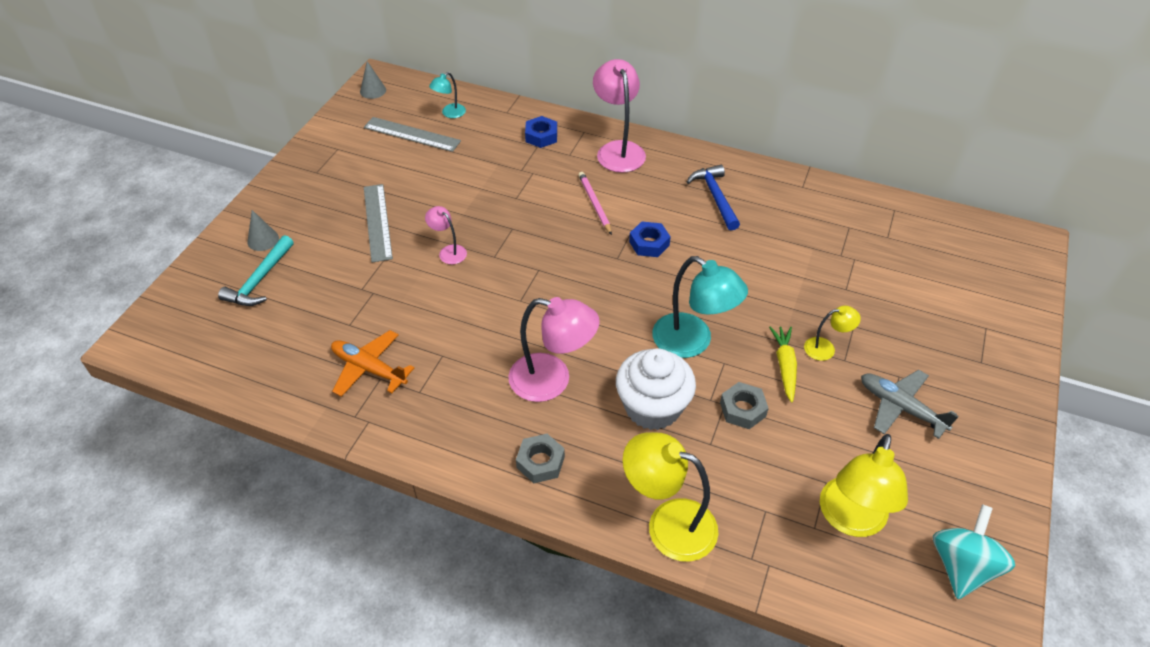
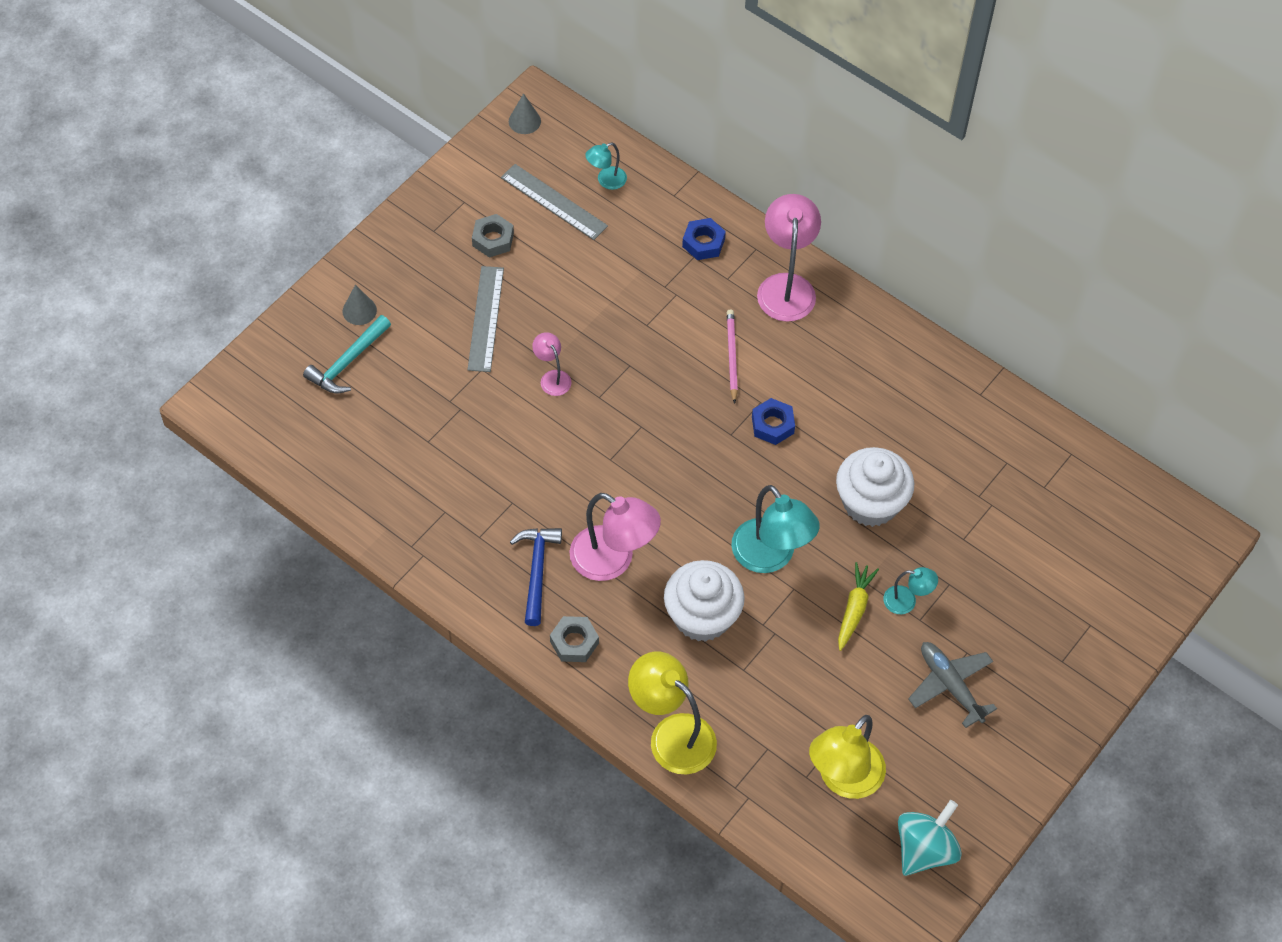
camera: 15 degrees right, 10 degrees up
orange plane [331,330,414,397] -> none
blue hammer [687,165,740,230] -> blue hammer moved to [510,528,562,626]
grey nut [720,382,769,429] -> grey nut moved to [472,214,514,258]
yellow lamp [804,306,861,361] -> turquoise lamp [883,567,938,614]
none -> white cupcake [836,447,914,527]

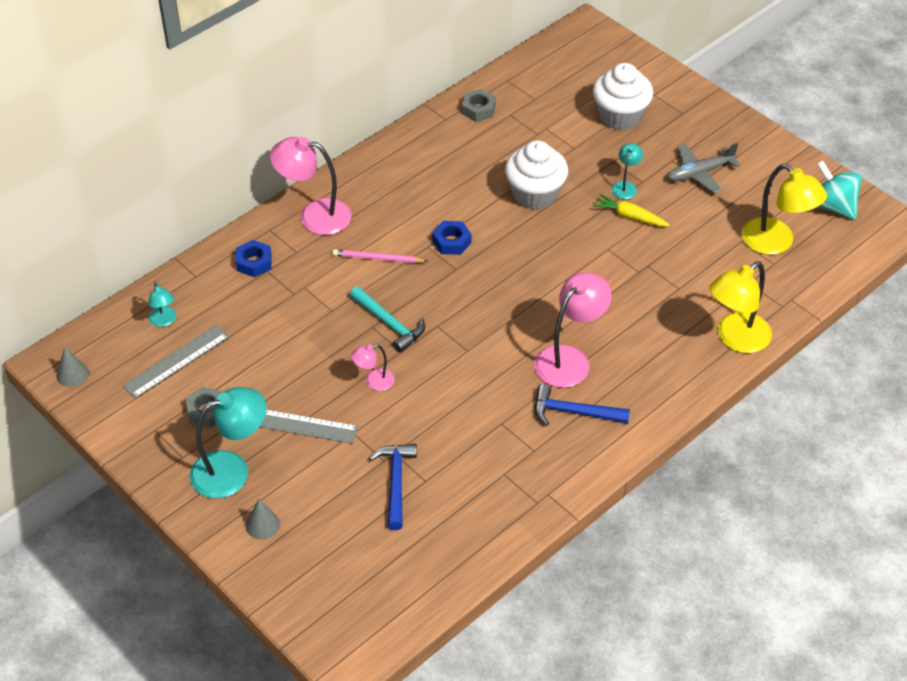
camera: 80 degrees left, 10 degrees down
turquoise hammer [303,315,391,393] -> turquoise hammer moved to [350,286,425,353]
grey nut [550,616,599,662] -> grey nut moved to [462,89,496,122]
white cupcake [664,560,745,642] -> white cupcake moved to [593,63,653,130]
turquoise lamp [731,485,820,573] -> turquoise lamp moved to [190,387,266,498]
none -> blue hammer [369,444,417,530]

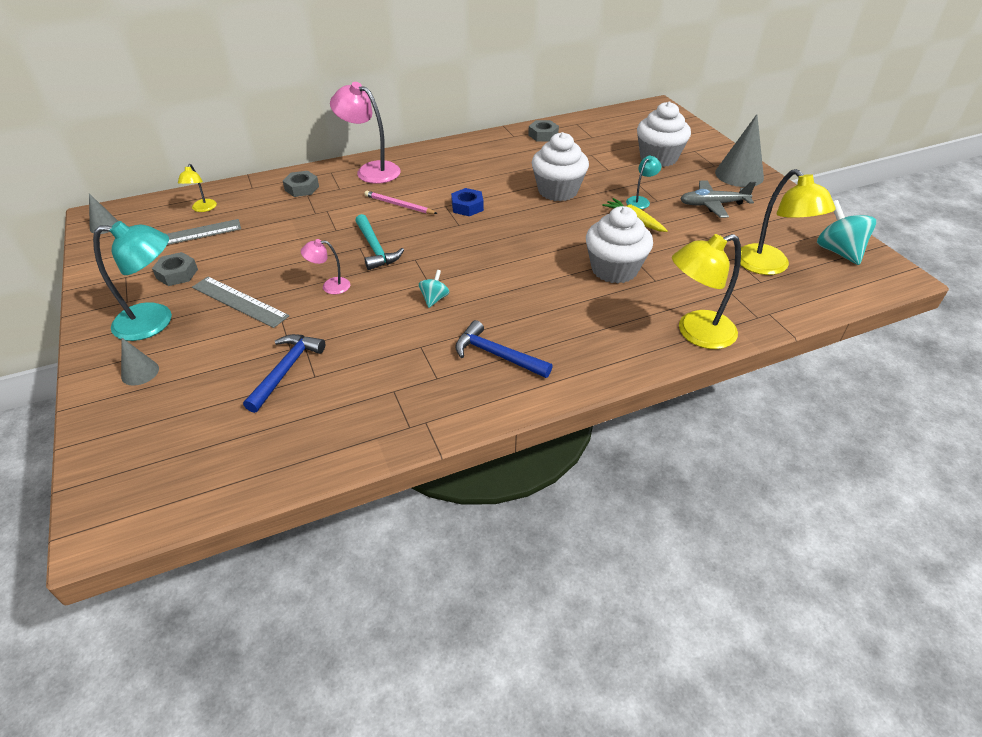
camera: 20 degrees right, 5 degrees down
turquoise lamp [148,281,176,327] -> yellow lamp [178,164,217,212]
blue nut [236,240,272,277] -> grey nut [283,171,319,197]
pink lamp [534,272,612,388] -> none
none -> turquoise spinning top [419,270,449,308]
none -> white cupcake [586,206,653,283]
none -> grey cone [715,114,764,187]

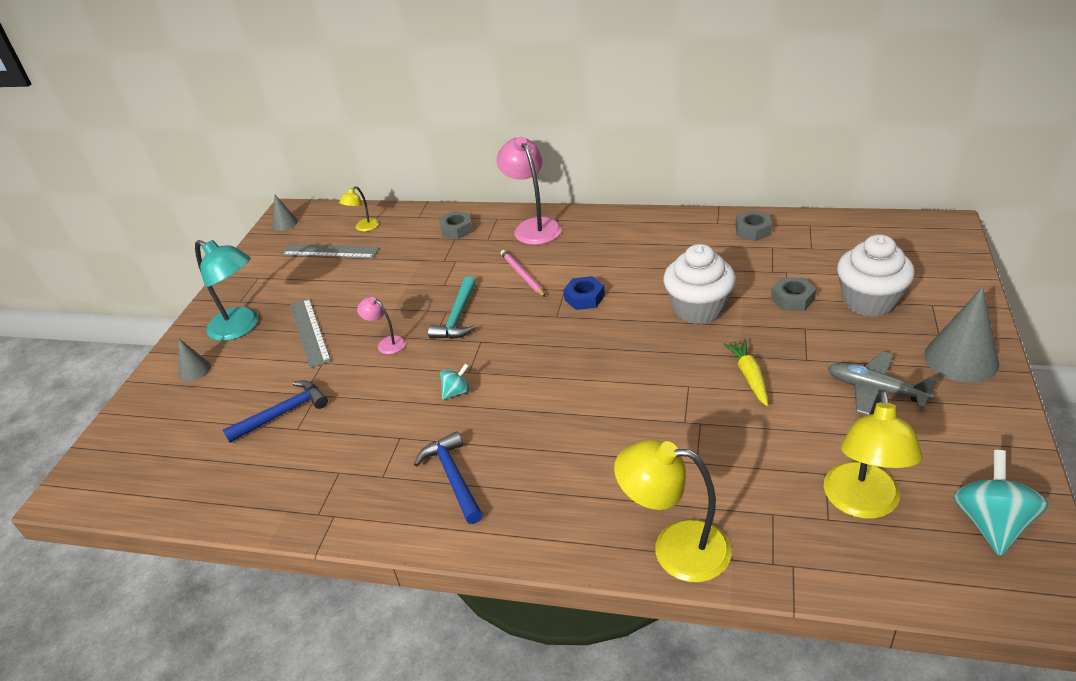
camera: 40 degrees right, 5 degrees down
grey nut [152,252,198,286] -> grey nut moved to [771,277,816,311]
white cupcake [586,206,653,283] -> none
turquoise lamp [626,156,661,209] -> none

